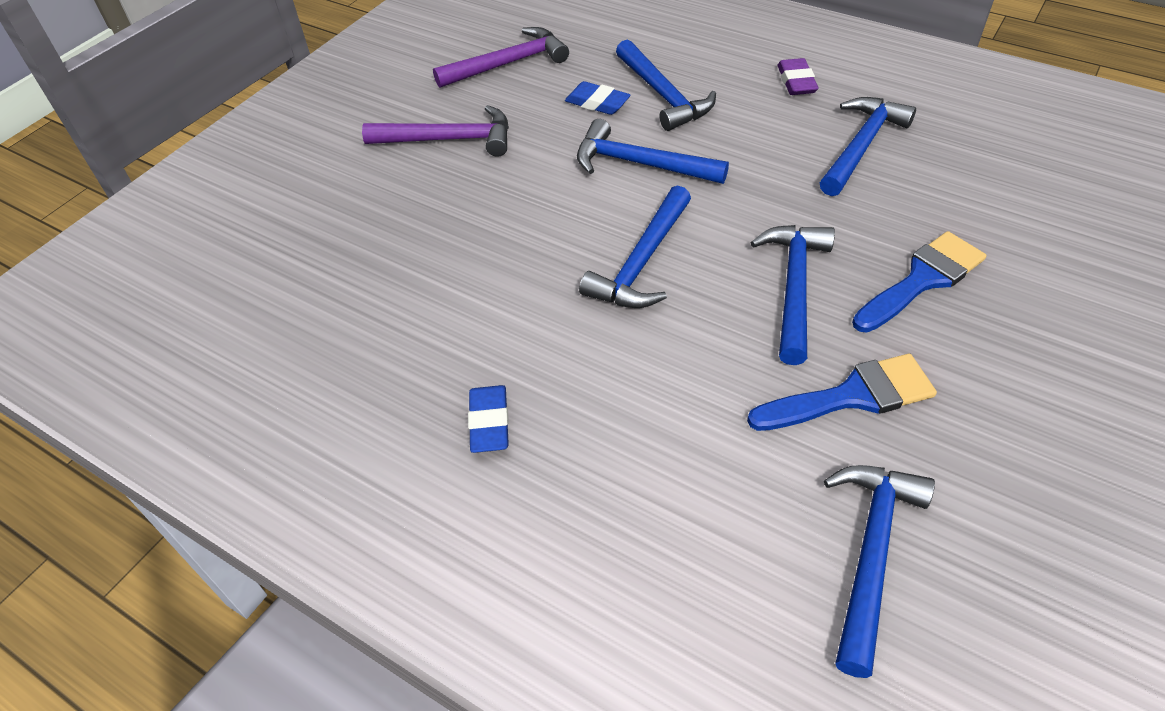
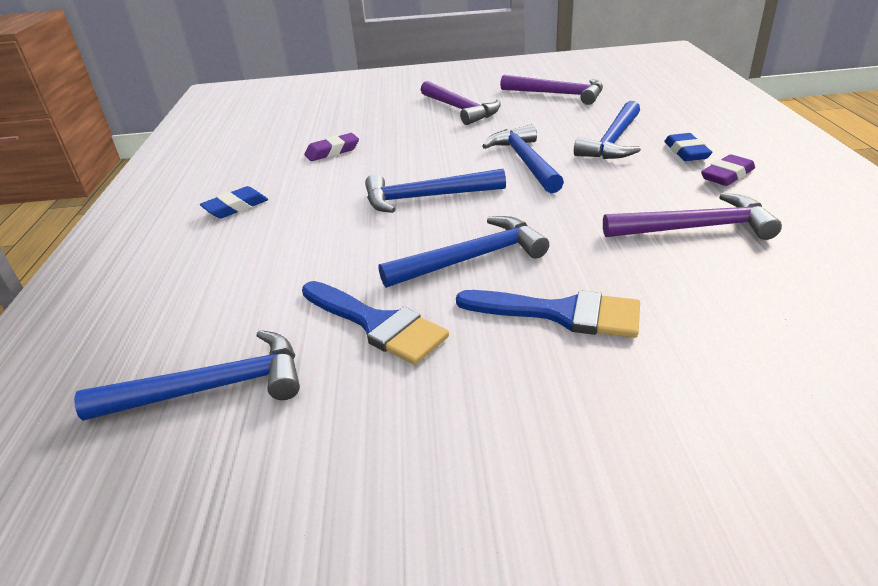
camera: 55 degrees right, 15 degrees down
blue eraser [565,81,630,115] -> blue eraser moved to [664,133,712,161]
blue hammer [820,97,916,196] -> purple hammer [603,193,782,240]
none -> purple eraser [305,133,359,161]

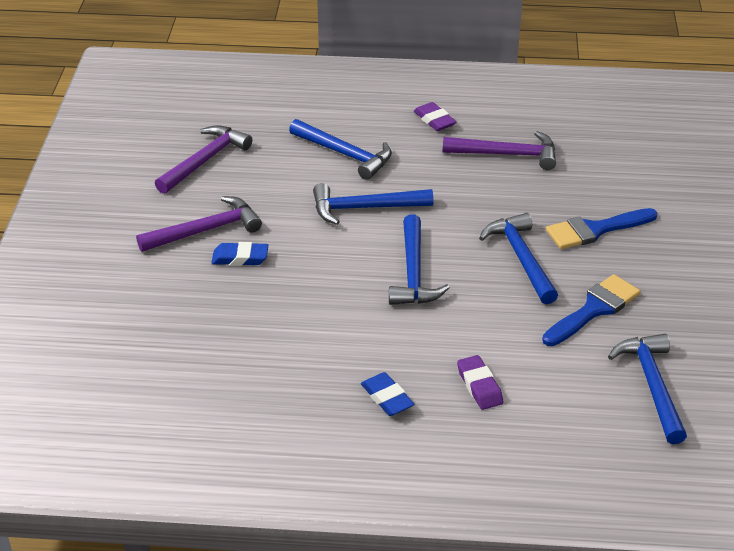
camera: 85 degrees left, 5 degrees up
purple eraser [305,133,359,161] -> purple eraser moved to [457,355,503,410]
blue brush [456,290,640,338] -> blue brush turned 135 degrees counterclockwise [546,208,657,249]
purple hammer [603,193,782,240] -> purple hammer turned 90 degrees clockwise [443,131,556,170]
blue eraser [664,133,712,161] -> blue eraser moved to [211,242,268,266]

